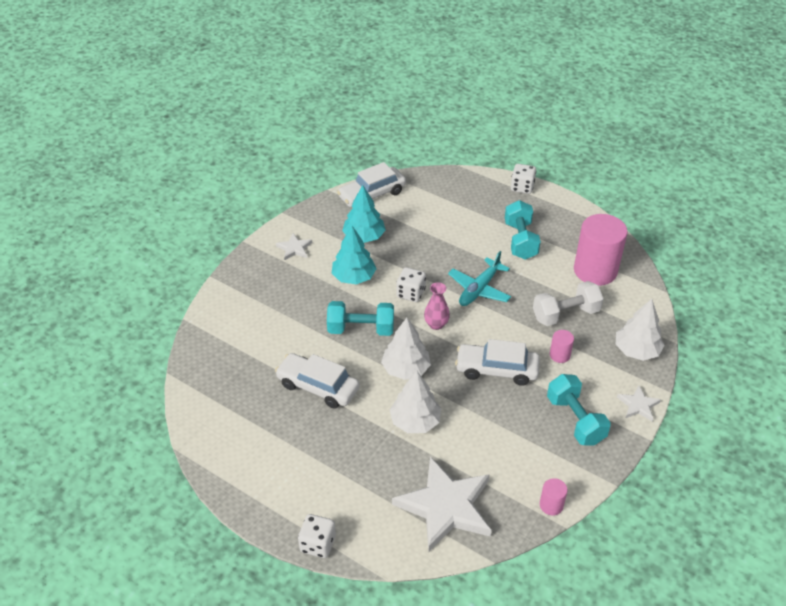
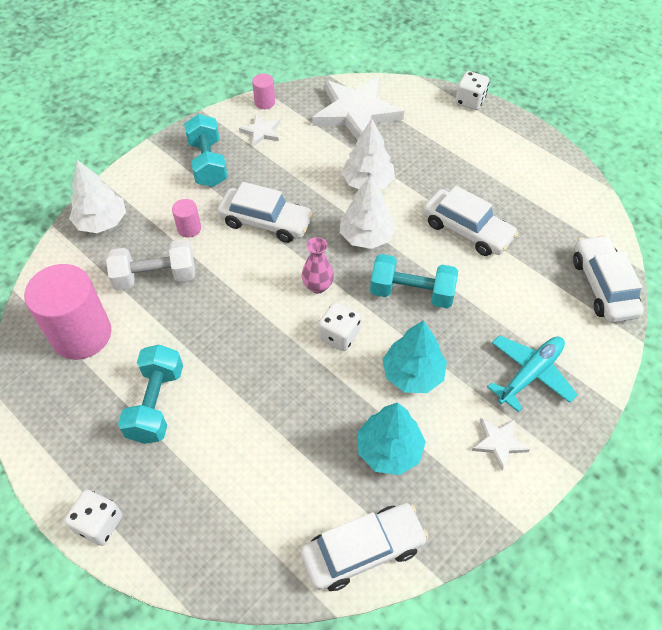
camera: 170 degrees left, 10 degrees up
turquoise plane [448,251,511,306] -> turquoise plane moved to [487,335,578,412]
white star [617,386,661,422] -> white star moved to [239,114,280,147]
none -> white car [573,235,644,322]

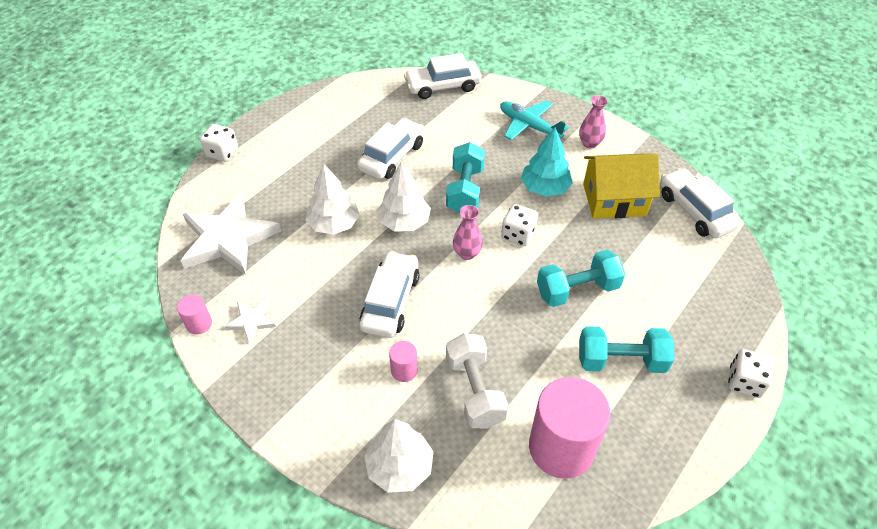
camera: 95 degrees left, 5 degrees down
turquoise dumbbell [184,114,228,187] -> turquoise dumbbell moved to [537,250,625,307]
turquoise tree [357,402,426,475] -> yellow house [583,153,660,219]
white star [472,418,530,470] -> pink vase [579,95,608,148]

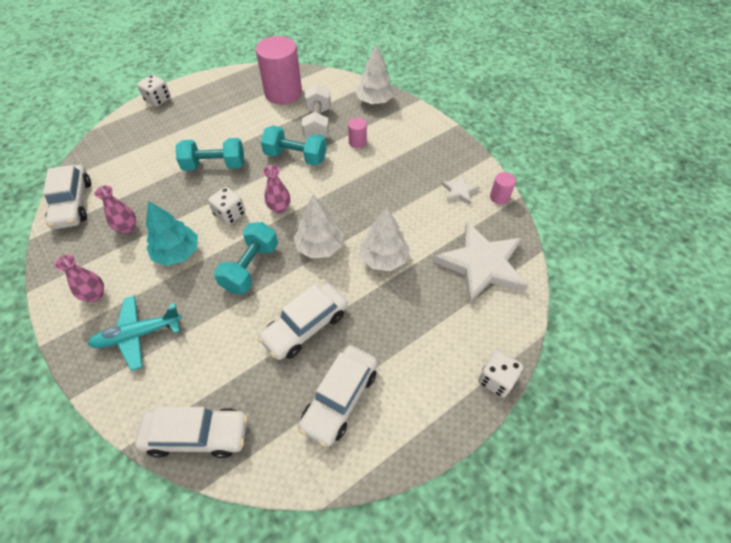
camera: 165 degrees left, 5 degrees up
white car [359,251,420,338] -> white car moved to [298,345,378,447]
turquoise plane [500,101,569,140] -> turquoise plane turned 105 degrees clockwise [88,295,182,371]
turquoise dumbbell [579,326,674,373] -> turquoise dumbbell moved to [261,126,327,166]
yellow house [583,153,660,219] -> pink vase [94,185,136,234]

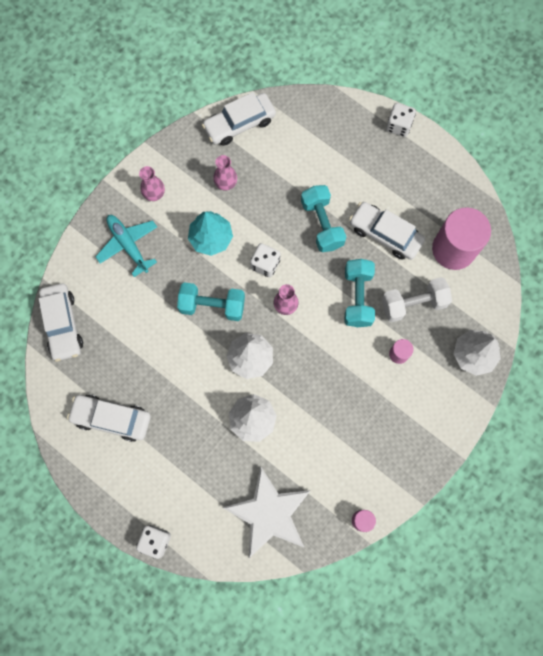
camera: 75 degrees right, 20 degrees up
white car [257,283,348,360] -> white car moved to [349,202,425,260]
white star [441,175,480,205] -> none

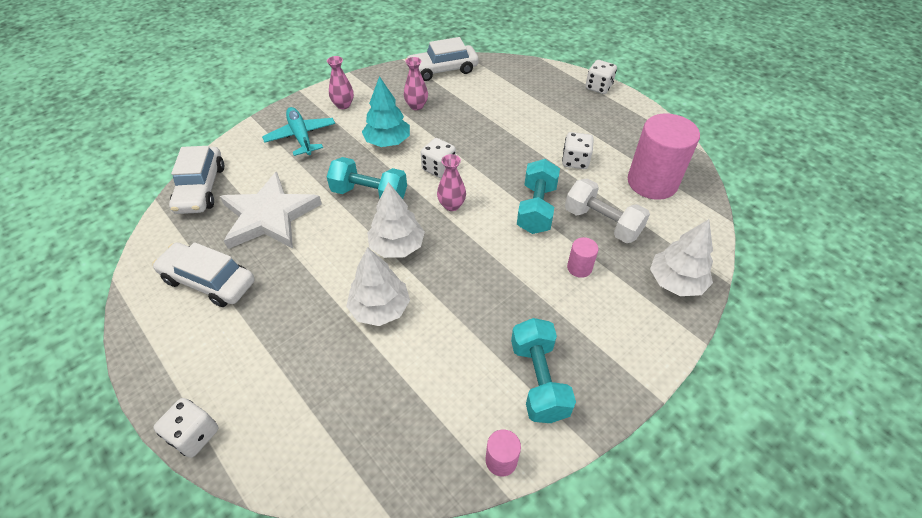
camera: 10 degrees right, 25 degrees down
white star [222,466,311,558] -> white star moved to [220,172,322,249]
turquoise dumbbell [301,185,346,252] -> turquoise dumbbell moved to [511,318,576,423]
white car [349,202,425,260] -> white dice [562,132,594,169]
white dumbbell [382,277,452,322] -> white dumbbell turned 45 degrees clockwise [565,178,650,243]

